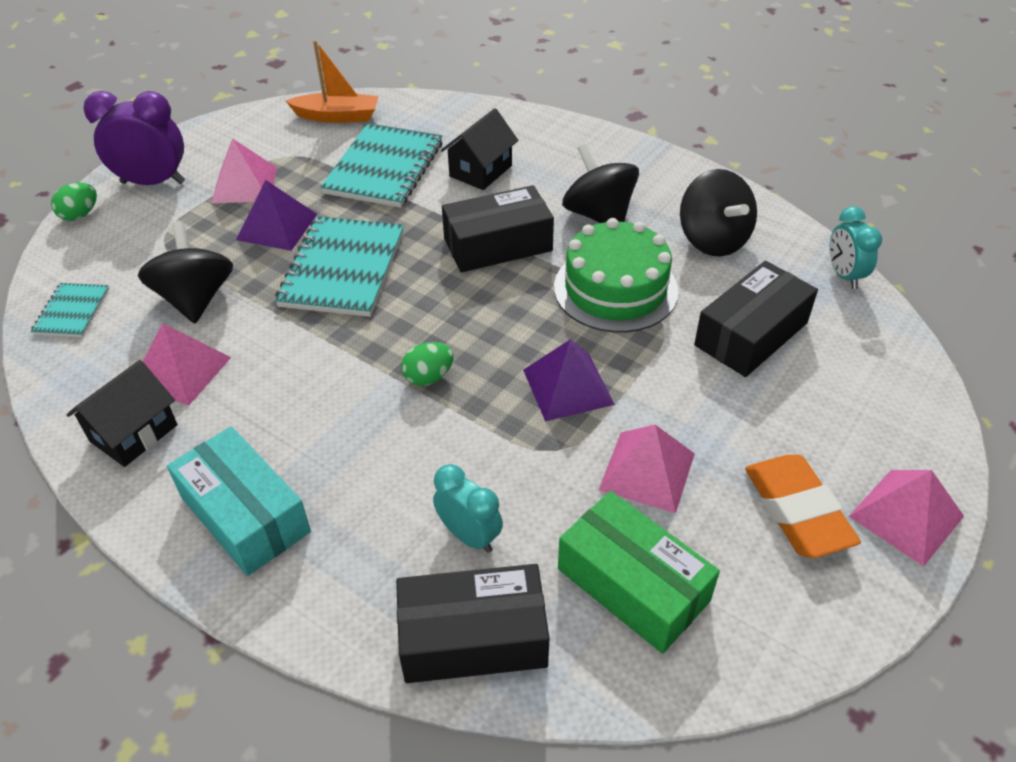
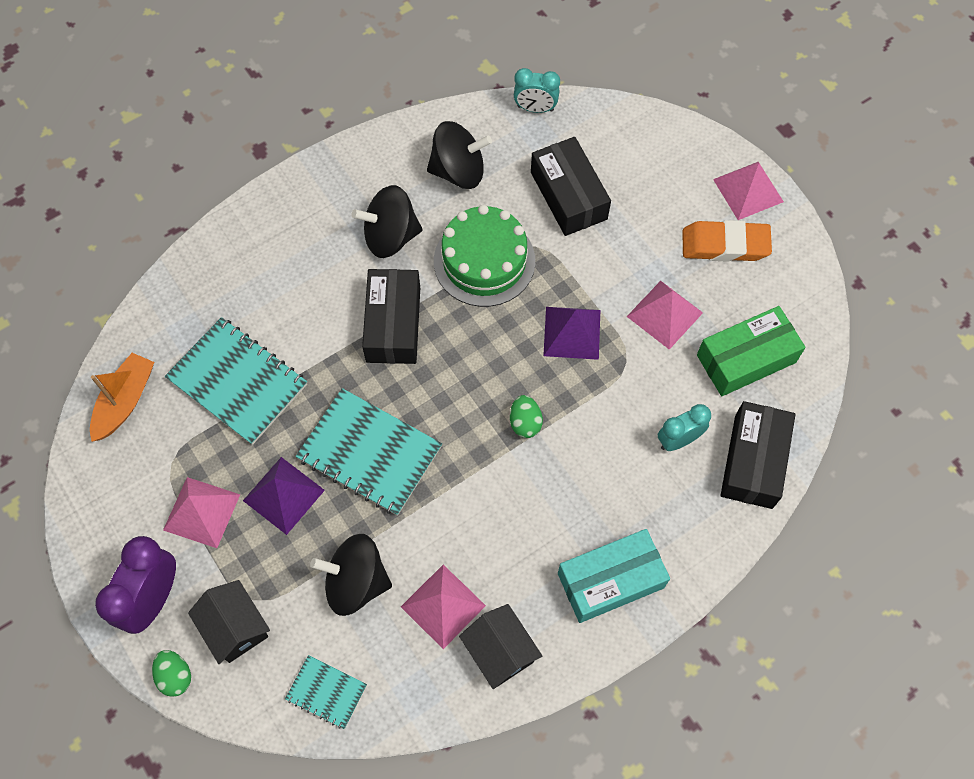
camera: 70 degrees left, 20 degrees up
black house [441,108,518,190] -> black house moved to [188,580,270,664]

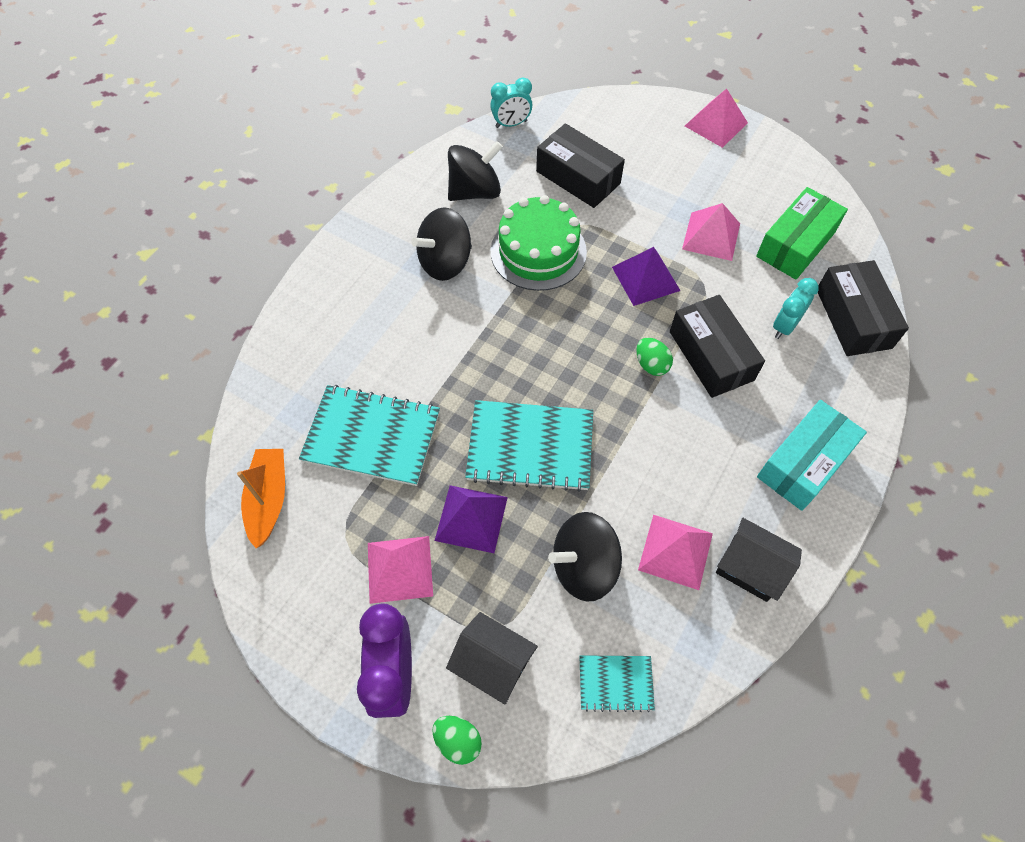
camera: 25 degrees left, 5 degrees down
black box [362,269,420,364] -> black box moved to [670,295,765,398]
orange eraser [682,220,772,262] -> none

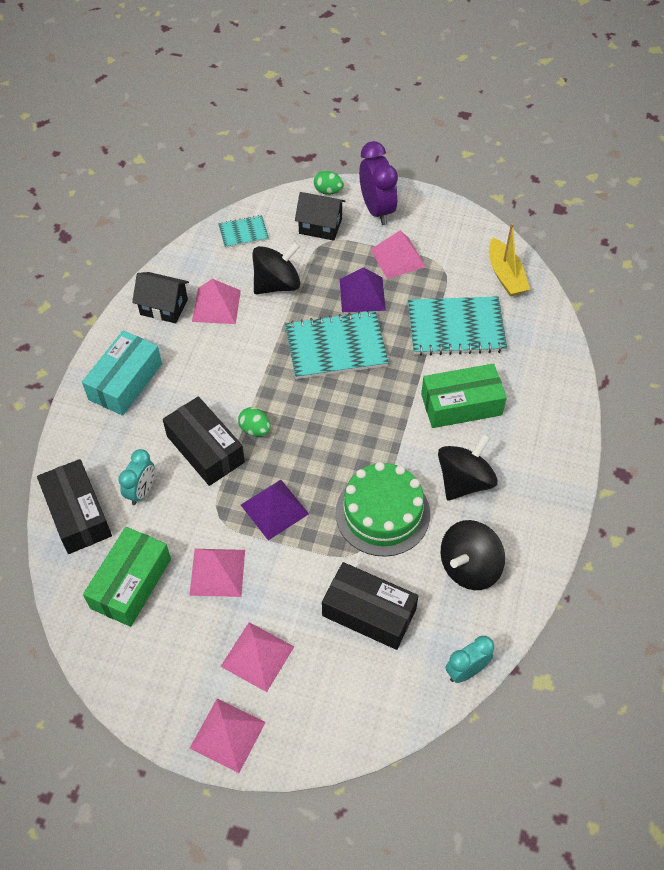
camera: 165 degrees right, 5 degrees down
orange boat [237,449,285,548] -> yellow boat [489,223,530,296]
none -> pink pyramid [220,622,294,692]
none -> green box [421,364,507,428]

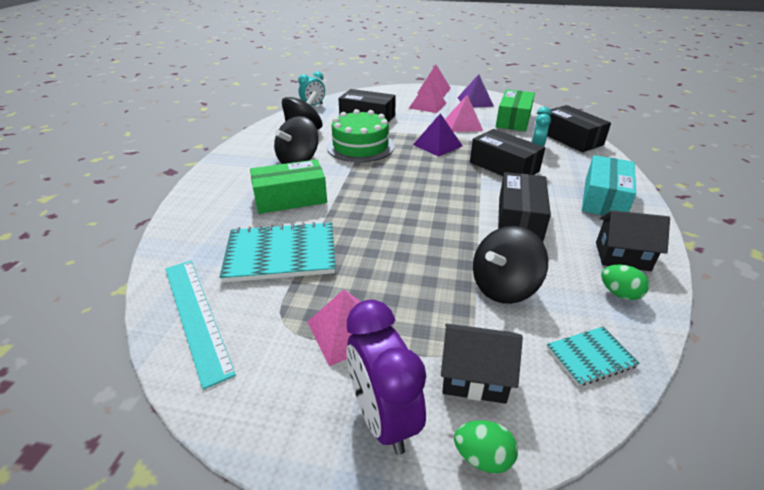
camera: 175 degrees right, 20 degrees down
pink pyramid [192,279,241,324] -> none
green egg [238,407,271,437] -> green egg moved to [601,265,649,300]
turquoise notebook [285,310,389,379] -> none
purple pyramid [340,267,386,312] -> purple pyramid moved to [457,74,494,108]
yellow boat [489,223,530,296] -> turquoise ruler [165,261,236,390]
none -> black box [498,172,551,242]

